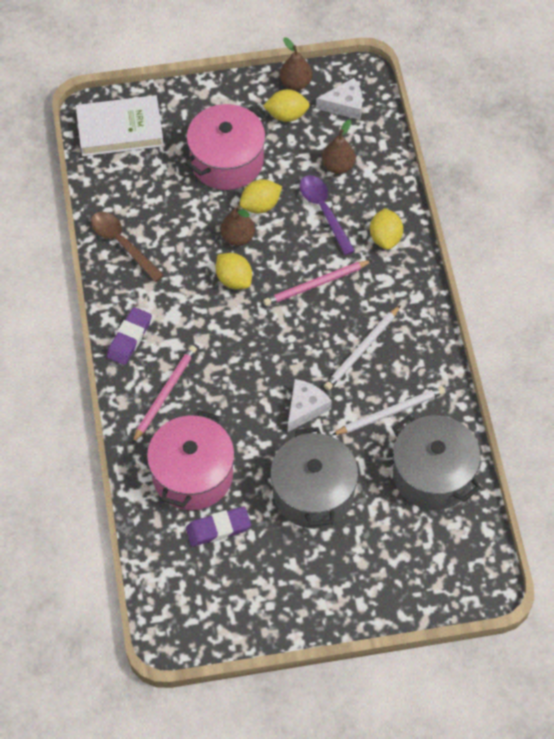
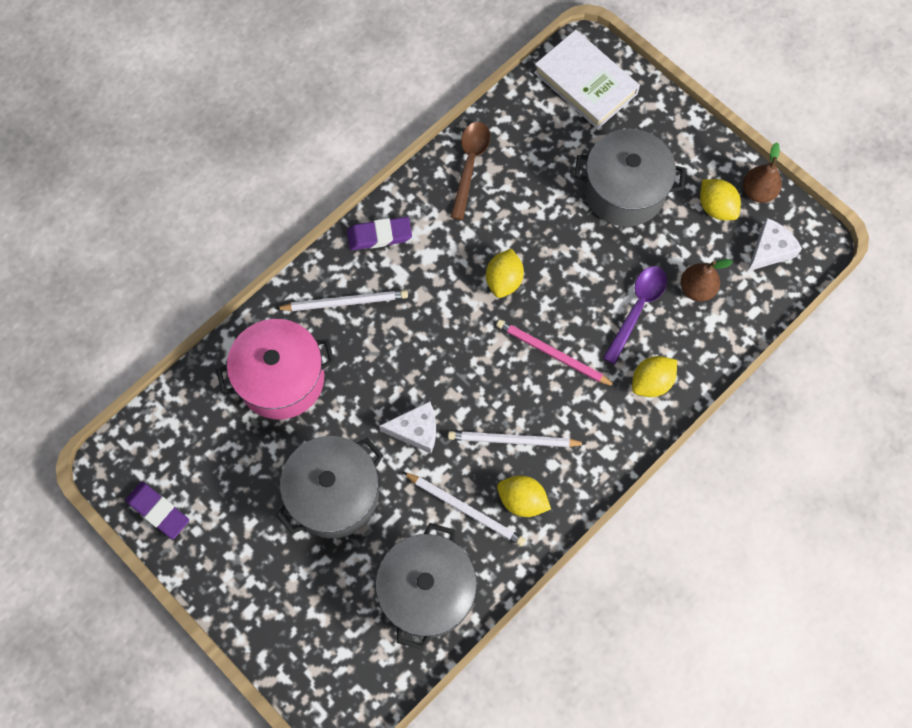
camera: 55 degrees right, 10 degrees up
pink pencil [132,345,197,444] -> white pencil [275,290,408,311]
pink pot [185,104,266,190] -> grey pot [575,129,685,227]
purple eraser [186,507,251,547] -> purple eraser moved to [125,482,189,539]
brown pear [221,206,255,246] -> none
yellow lemon [239,179,282,214] -> yellow lemon moved to [497,475,551,517]
white cheese [316,78,362,120] -> white cheese turned 90 degrees counterclockwise [747,218,802,272]

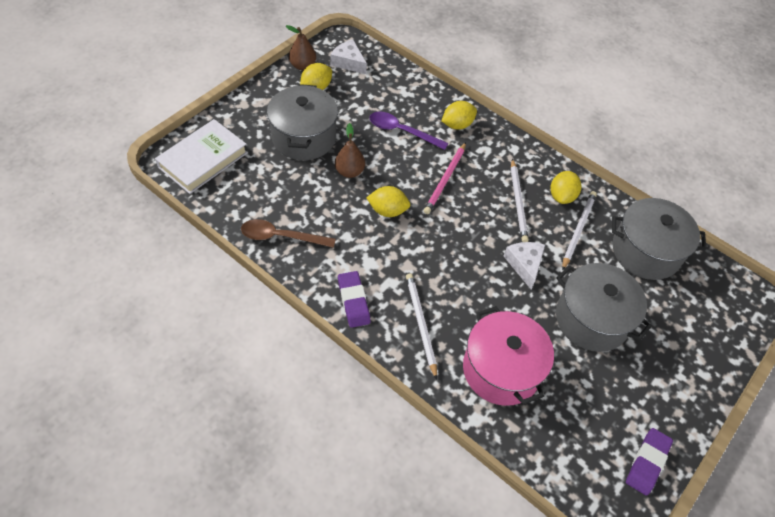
camera: 100 degrees left, 15 degrees down
yellow lemon [632,356,677,397] -> yellow lemon turned 75 degrees counterclockwise [442,101,477,130]
brown pear [681,259,732,302] -> brown pear moved to [335,123,365,178]

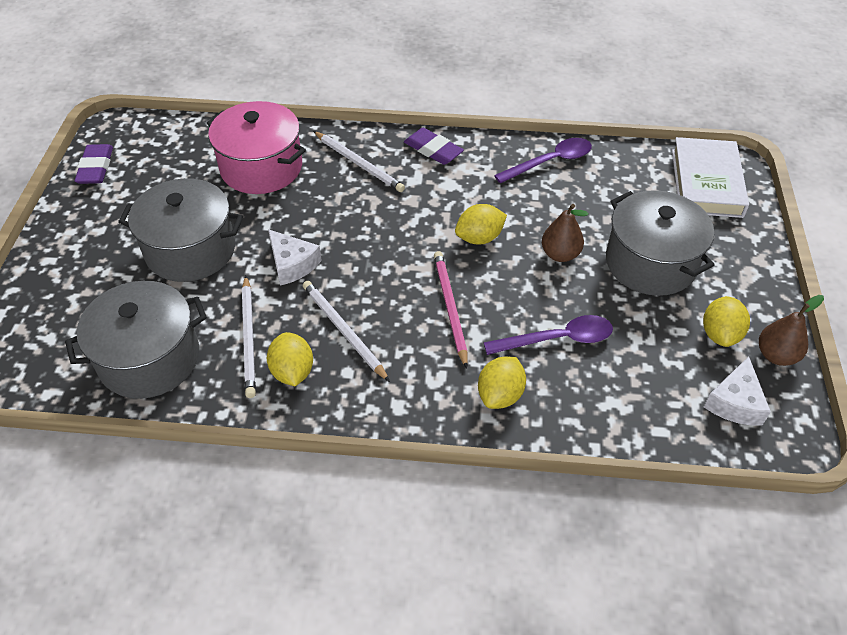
camera: 150 degrees right, 5 degrees down
brown spoon [241,219,336,248] -> purple spoon [494,138,592,183]
white cheese [330,39,367,74] -> white cheese turned 105 degrees clockwise [704,356,771,426]

